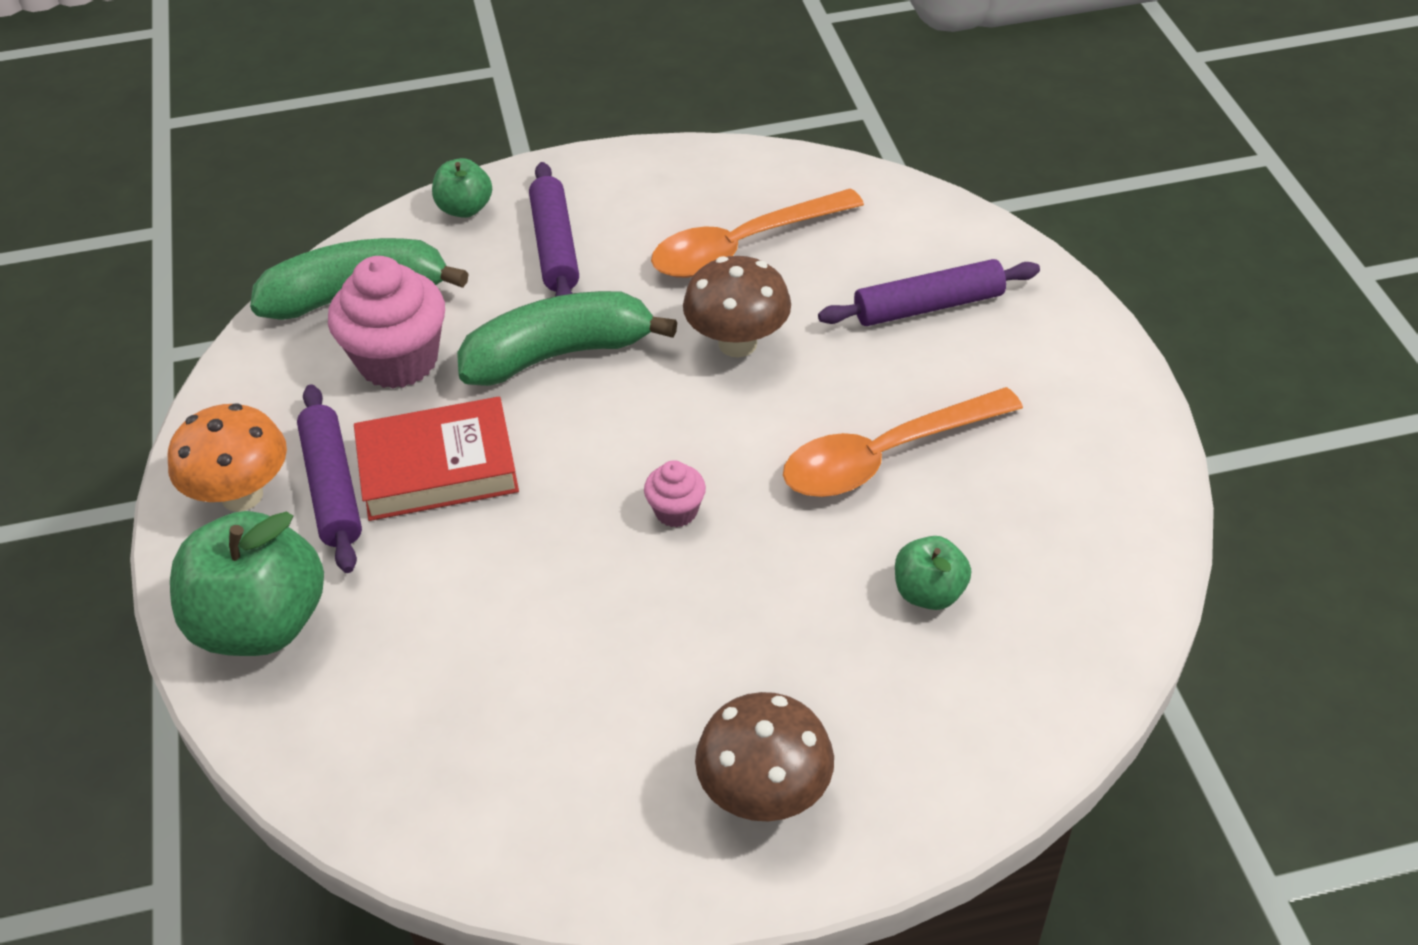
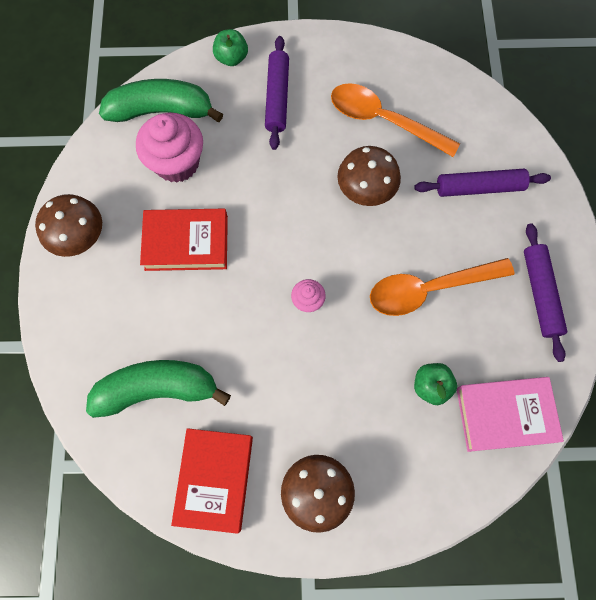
camera: 10 degrees right, 25 degrees up
orange mushroom [168,403,287,512] -> brown mushroom [35,194,102,257]
green apple [170,511,324,656] -> none
purple rolling pin [297,384,362,573] -> purple rolling pin moved to [524,223,567,362]
green banana [457,291,677,386] -> green banana moved to [86,360,231,418]
orange spoon [651,188,864,278] -> orange spoon turned 45 degrees clockwise [331,83,460,157]
none -> red book [171,428,253,534]
none -> pink book [457,377,564,452]

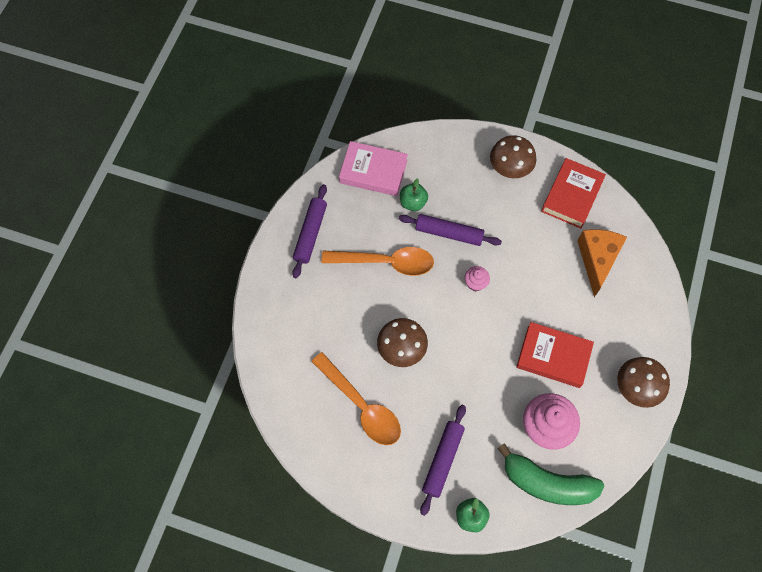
camera: 160 degrees left, 5 degrees down
green banana [86,360,231,418] -> orange cheese [578,229,627,297]
purple rolling pin [414,169,551,197] -> purple rolling pin moved to [399,214,502,246]

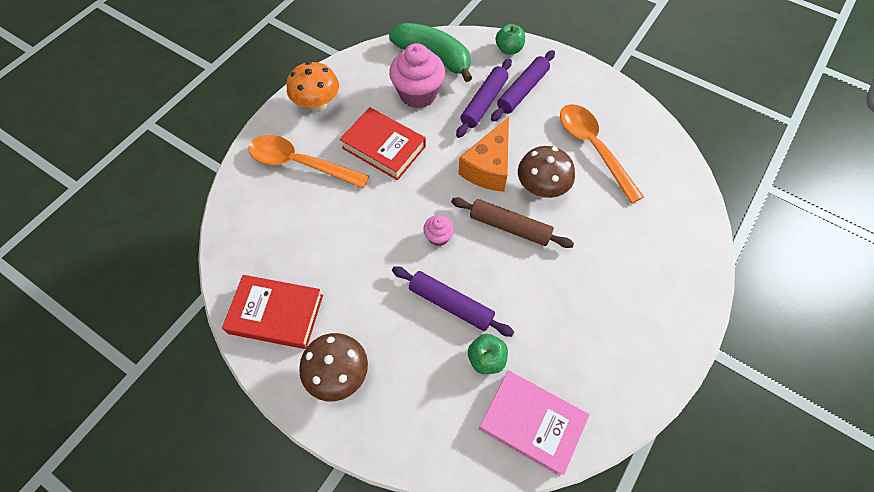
camera: 165 degrees left, 5 degrees down
purple rolling pin [292,184,327,278] -> purple rolling pin moved to [456,59,512,138]
orange spoon [321,247,434,276] -> orange spoon moved to [248,135,369,188]
red book [541,158,606,229] -> red book turned 60 degrees clockwise [222,275,323,349]
orange cheese [578,229,627,297] -> orange cheese moved to [458,117,509,192]
brown mushroom [617,357,670,408] -> orange mushroom [287,61,339,112]
none -> brown rolling pin [451,197,574,248]

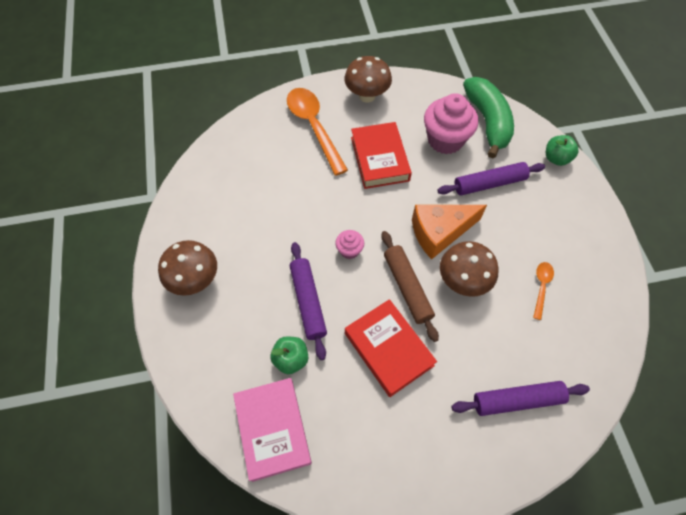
camera: 45 degrees right, 0 degrees up
red book [222,275,323,349] -> red book moved to [345,299,437,397]
orange mushroom [287,61,339,112] -> brown mushroom [344,56,392,103]
purple rolling pin [491,50,555,121] -> purple rolling pin moved to [451,381,590,416]
orange spoon [560,104,644,204] -> orange spoon [533,262,554,320], size x0.47

